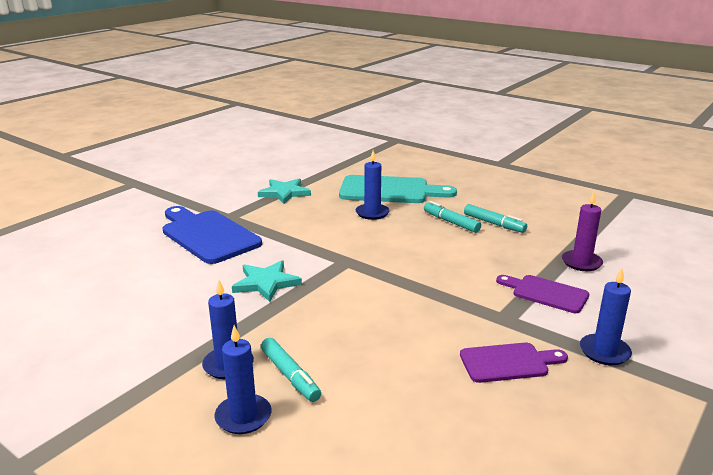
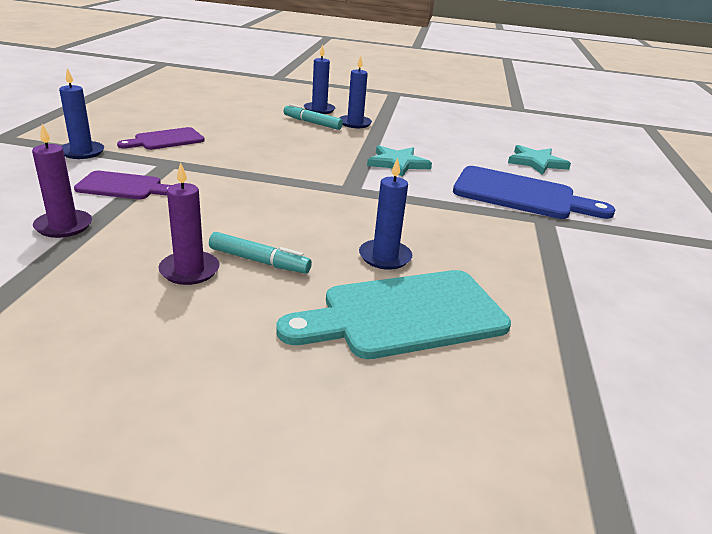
camera: 150 degrees right, 5 degrees up
turquoise star [258,178,311,204] -> turquoise star moved to [508,145,571,175]
turquoise marker [464,204,527,233] -> purple candle [158,162,220,285]

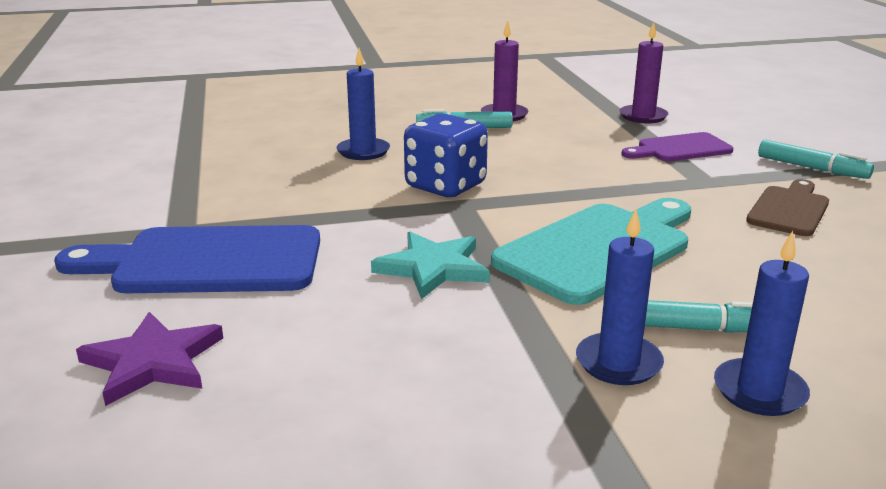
camera: 160 degrees right, 5 degrees down
blue candle [59,68,104,159] -> turquoise marker [758,140,874,179]
purple cutting board [117,127,205,150] -> brown cutting board [746,179,829,236]
turquoise cutting board [276,270,511,359] -> turquoise cutting board moved to [491,198,691,305]
turquoise star [508,145,571,175] -> purple star [76,312,223,406]
none -> blue dice [404,114,488,197]

